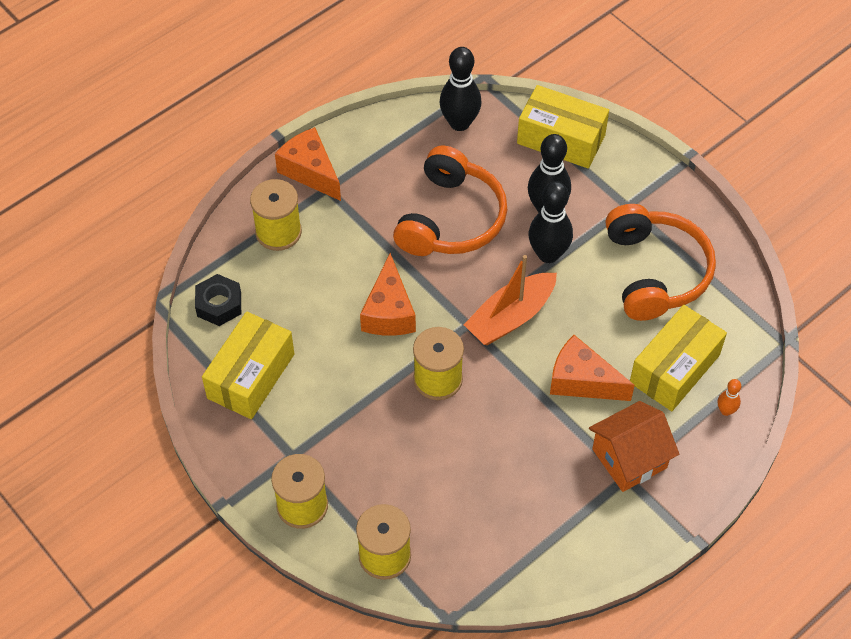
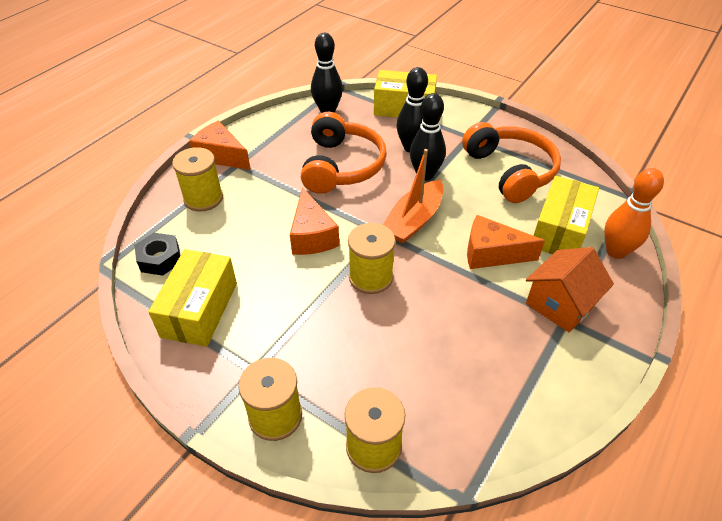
camera: 15 degrees left, 10 degrees down
orange bowling pin [718,379,741,416] -> orange bowling pin [604,168,664,259], size x2.07

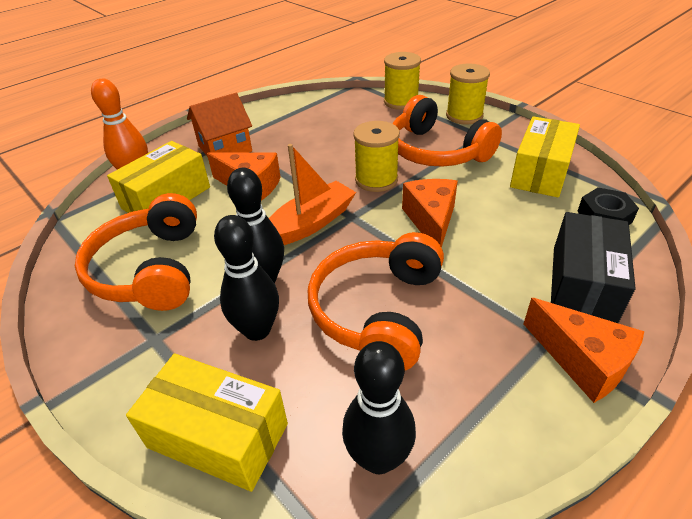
camera: 165 degrees left, 5 degrees down
yellow spool [172,147,223,211] -> black box [551,212,636,323]
none -> orange headphones [392,95,502,167]

